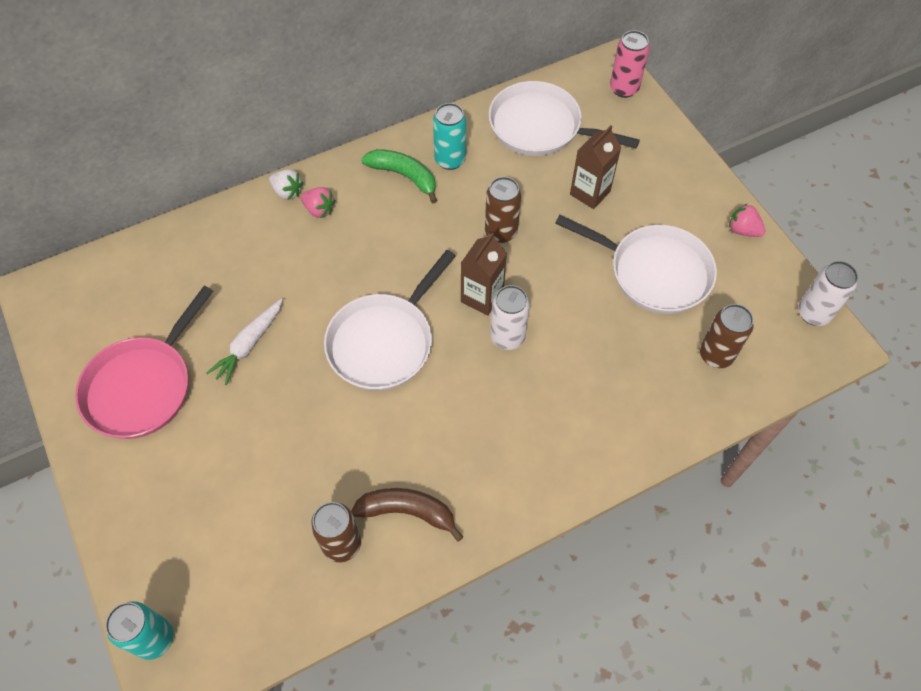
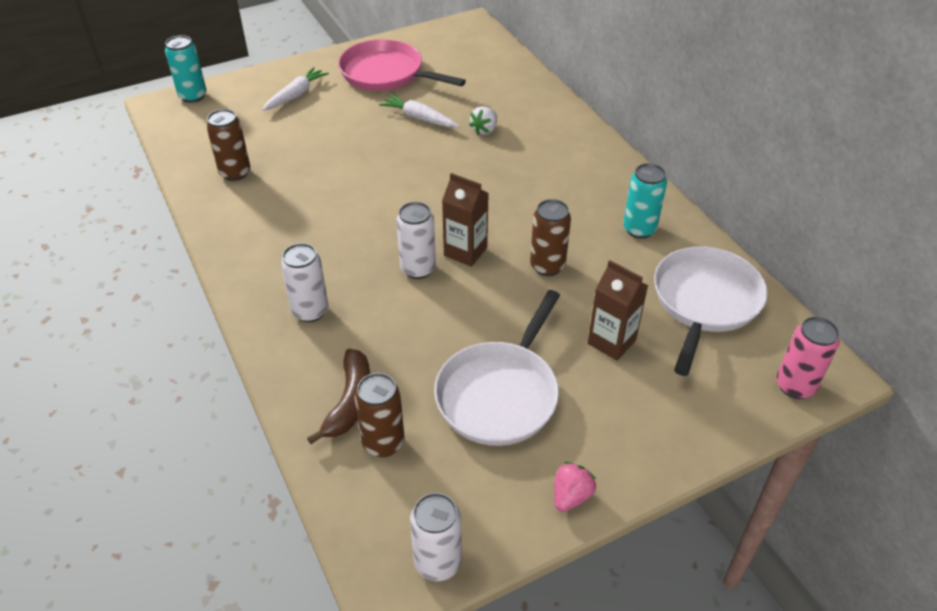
camera: 90 degrees right, 15 degrees down
white strawberry [269,169,303,200] -> white strawberry moved to [469,106,497,135]
pink strawberry [301,187,336,219] -> none
white pan [324,250,456,391] -> none
brown banana [351,488,463,542] -> brown banana moved to [307,349,370,444]
green banana [361,149,437,203] -> none
none -> white carrot [262,67,329,111]
none -> white can [281,243,328,322]

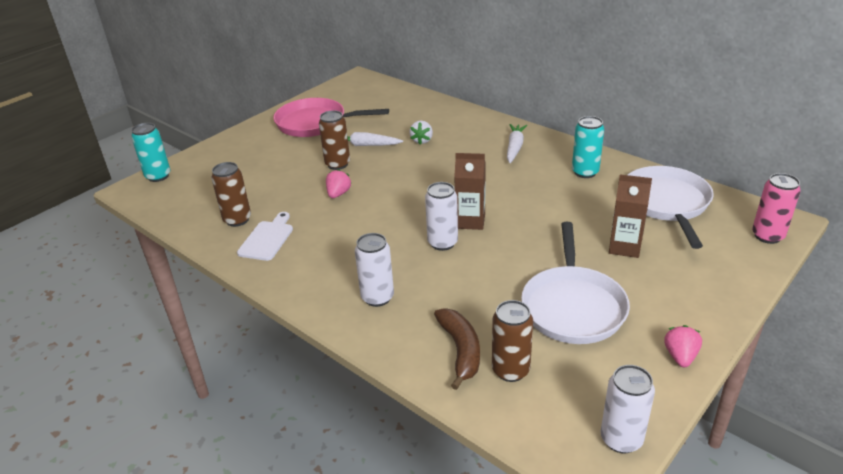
camera: 20 degrees left, 10 degrees down
white carrot [262,67,329,111] -> white carrot moved to [507,124,527,163]
brown can [530,199,571,276] -> brown can moved to [319,110,350,170]
none -> white cutting board [237,212,293,261]
none -> pink strawberry [326,169,351,198]

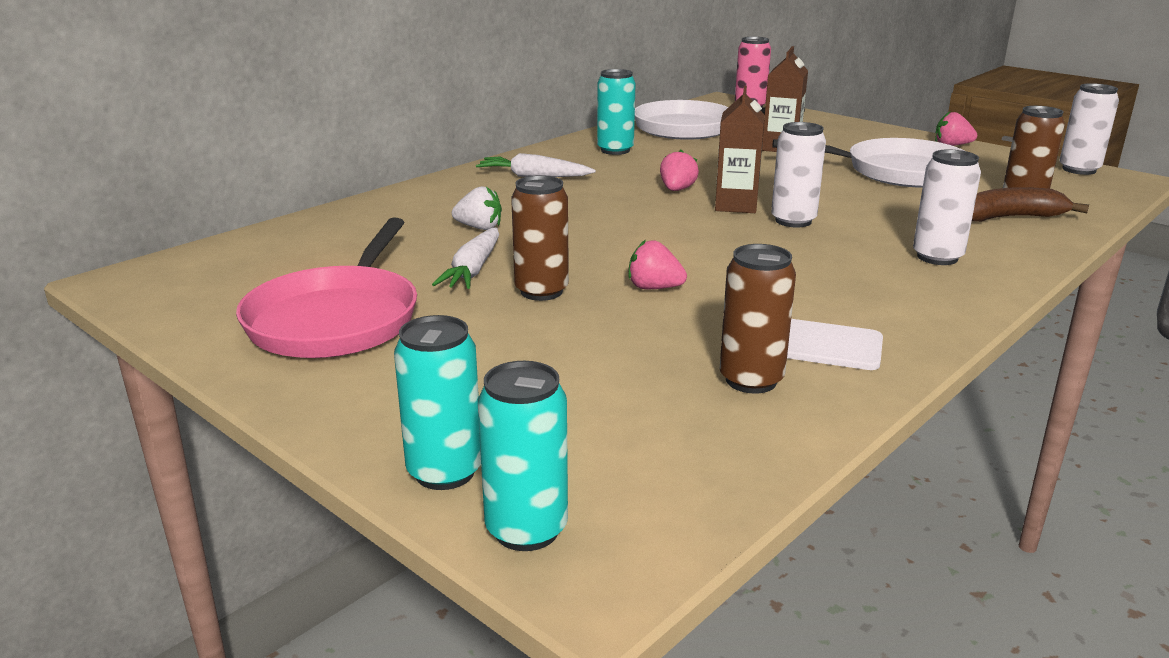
camera: 90 degrees left, 10 degrees down
none -> turquoise can [394,315,481,490]
none -> pink strawberry [660,150,699,191]

